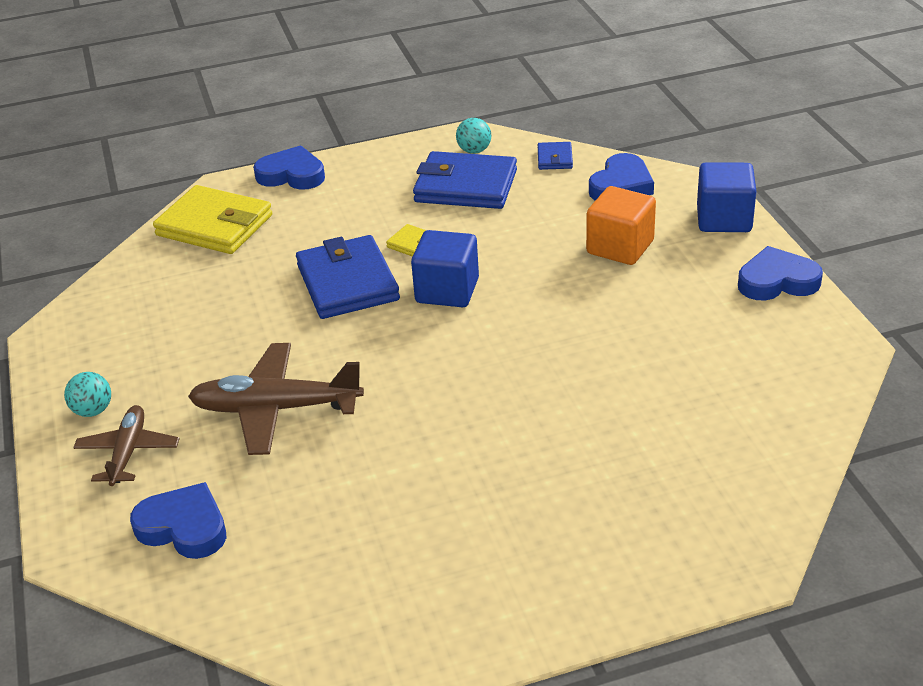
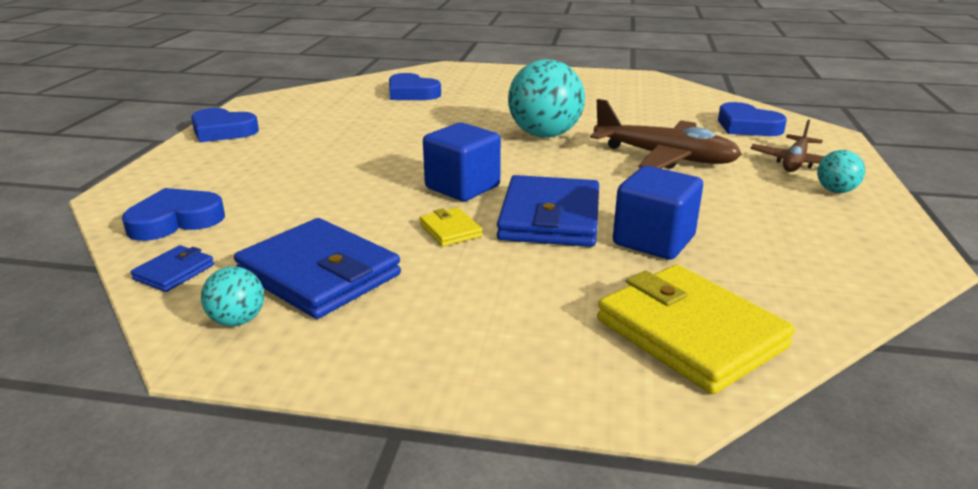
camera: 155 degrees left, 10 degrees down
blue heart [253,145,325,190] -> blue heart moved to [389,73,441,100]
orange cube [586,186,656,265] -> none
blue cube [697,162,756,232] -> blue cube moved to [613,166,703,260]
none -> turquoise ball [508,59,585,138]

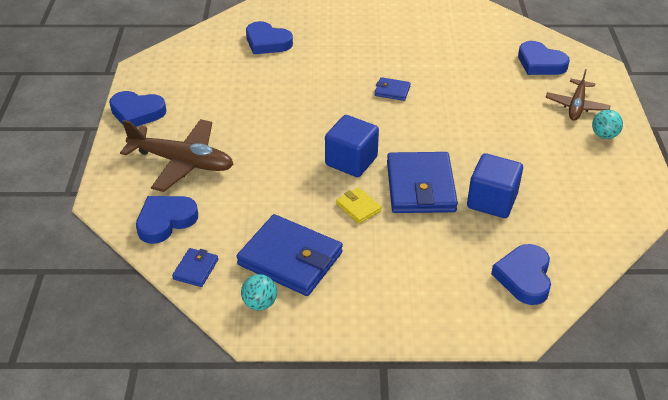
camera: 10 degrees left, 15 degrees up
turquoise ball [508,59,585,138] -> blue wallet [374,77,411,101]
brown plane [590,99,742,169] -> brown plane moved to [120,119,234,192]
yellow wallet [597,265,795,394] -> blue heart [491,244,551,305]

